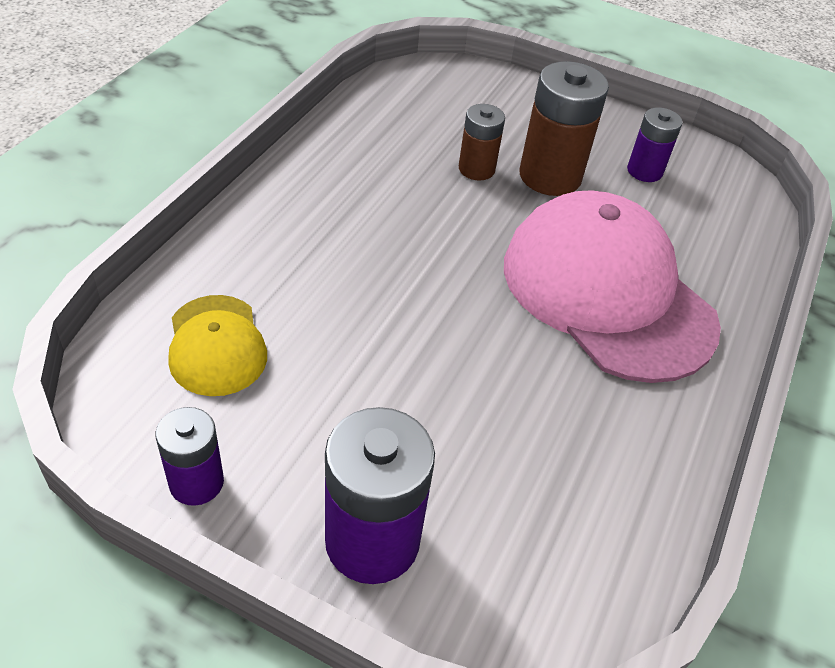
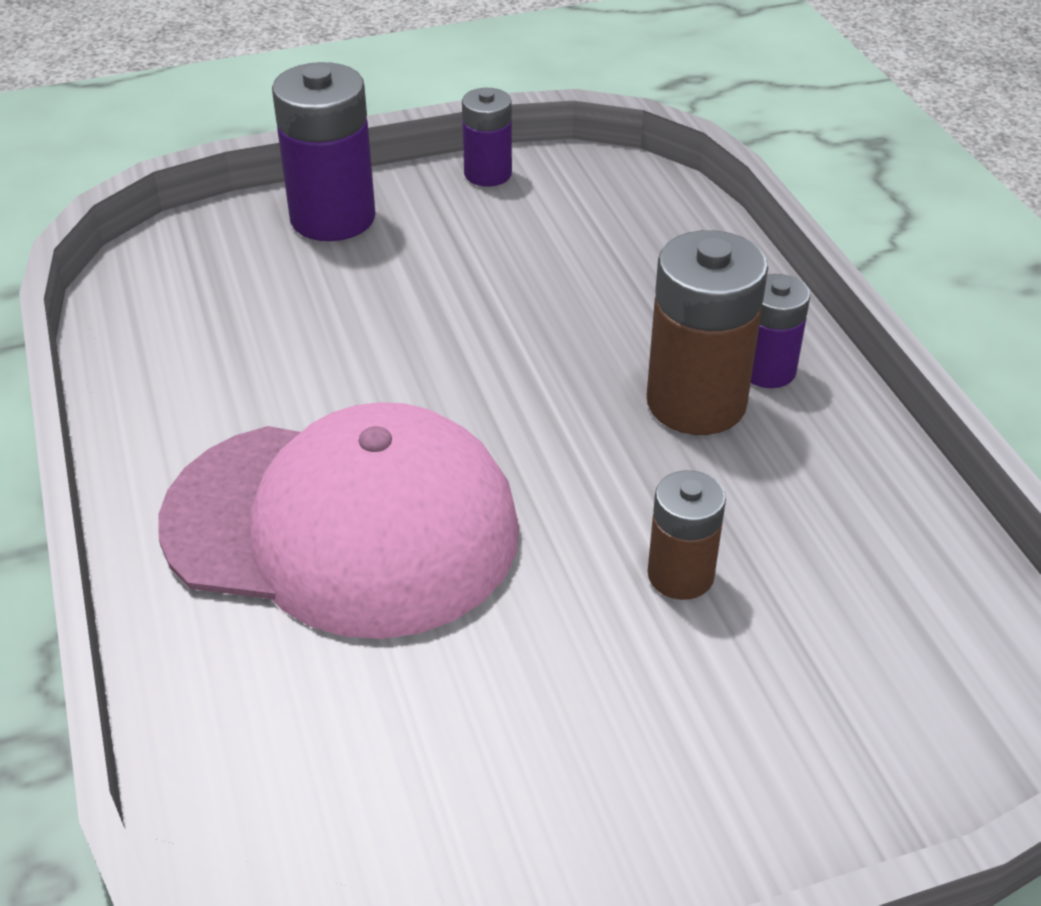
camera: 140 degrees right, 5 degrees down
yellow cap [168,295,267,396] -> none
brown battery [519,61,609,196] -> brown battery moved to [647,230,768,435]
purple battery [627,107,682,182] -> purple battery moved to [751,274,810,388]

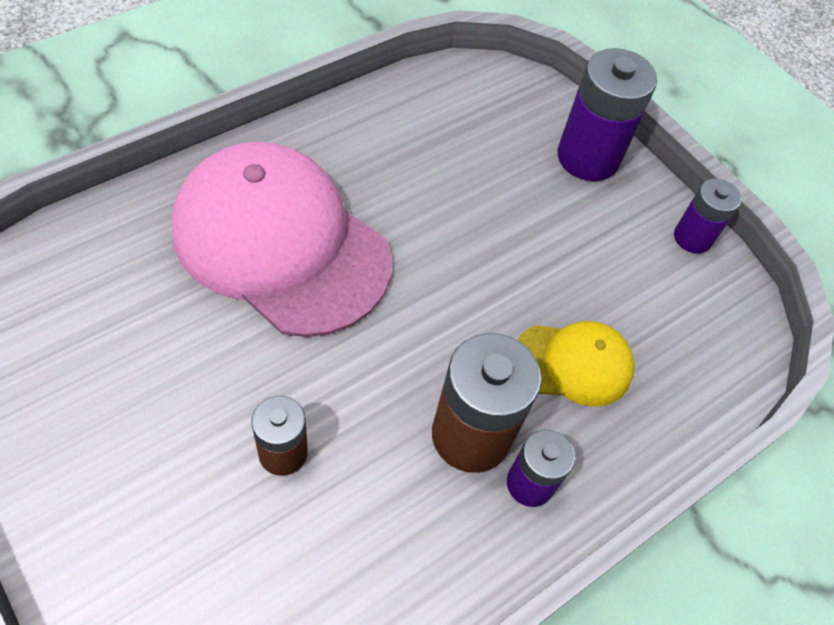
camera: 65 degrees right, 15 degrees up
pink cap [158,402,519,639] -> pink cap turned 135 degrees clockwise [172,142,392,337]
none -> yellow cap [518,321,634,406]

